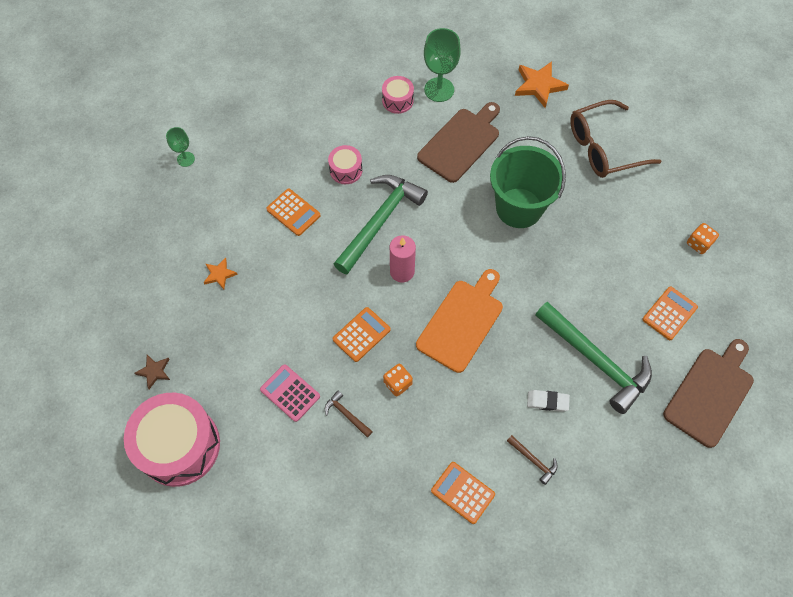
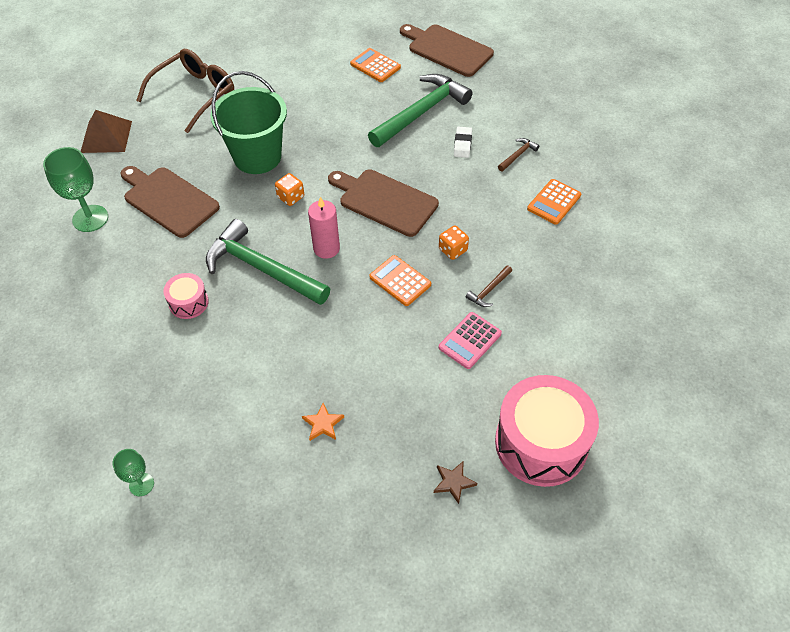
camera: 90 degrees left, 10 degrees down
orange calculator [266,189,321,236] -> none
pink drum [382,76,414,114] -> none
orange cutting board [416,269,503,373] -> brown cutting board [328,169,439,237]
orange star [515,62,569,108] -> brown pyramid [81,110,132,153]
brown glasses [570,100,662,178] -> brown glasses turned 120 degrees counterclockwise [136,49,234,133]
orange dice [687,223,719,254] -> orange dice moved to [275,173,304,206]

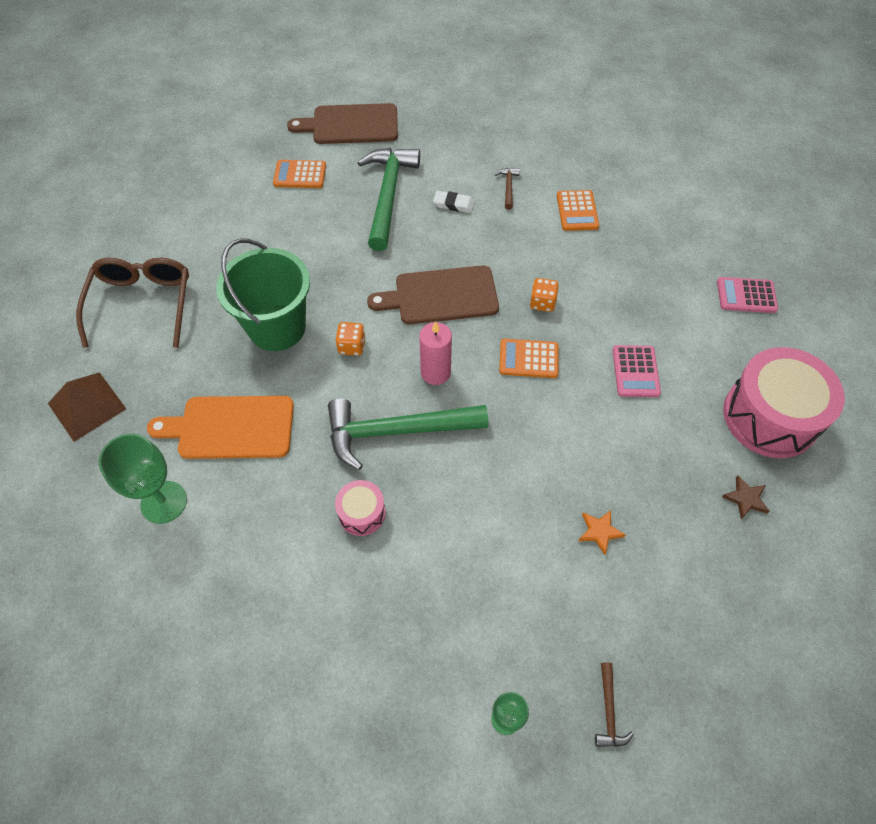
camera: 40 degrees left, 5 degrees up
brown cutting board [121,166,220,238] -> orange cutting board [147,396,294,459]
white eraser [454,127,472,158] -> white eraser turned 45 degrees counterclockwise [433,191,475,213]
brown hammer [466,265,512,307] -> brown hammer moved to [595,662,634,747]
none -> pink calculator [717,277,778,313]

